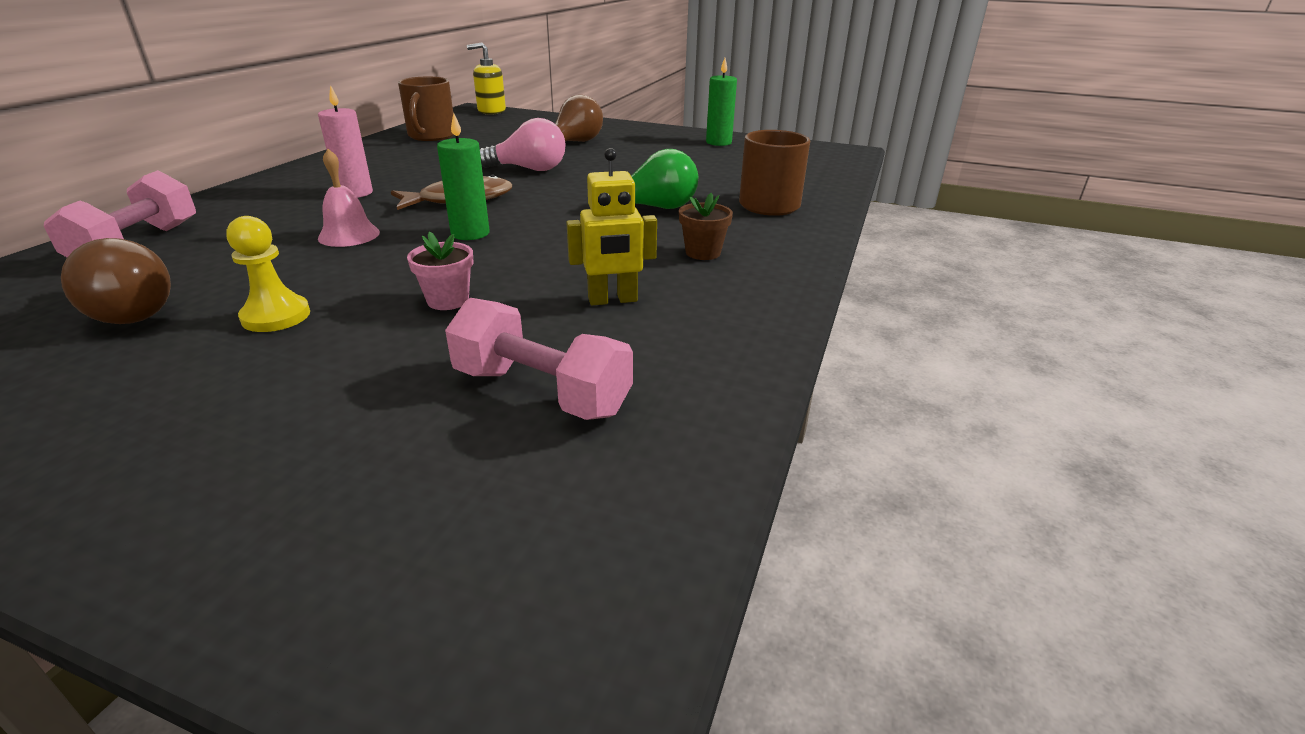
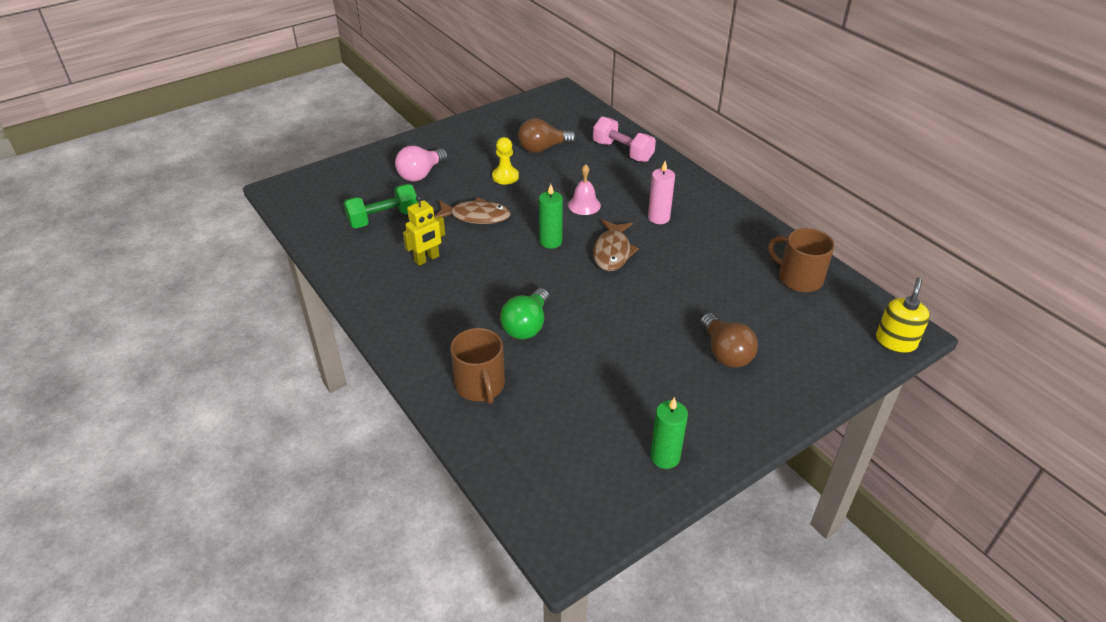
camera: 125 degrees right, 10 degrees up
pink flower pot [407,232,473,310] -> brown fish [434,198,511,224]
pink dumbbell [445,298,633,420] -> green dumbbell [343,184,418,228]
pink light bulb [480,118,565,171] -> pink light bulb moved to [395,146,448,181]
yellow robot [566,148,657,305] -> yellow robot turned 150 degrees counterclockwise [403,195,445,266]
brown flower pot [679,193,733,260] -> none

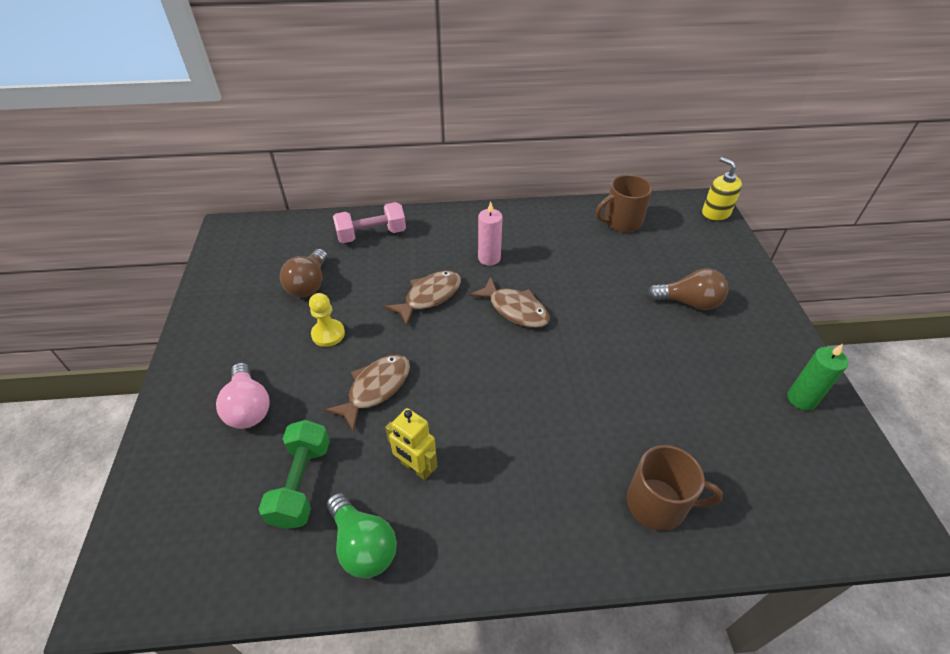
camera: 60 degrees left, 5 degrees up
yellow robot [403,195,445,266] -> yellow robot turned 135 degrees clockwise [385,408,438,480]
green light bulb [500,288,549,339] -> green light bulb moved to [326,493,397,578]
green candle [539,184,563,249] -> none
pink bell [568,164,601,215] -> brown fish [384,271,461,326]

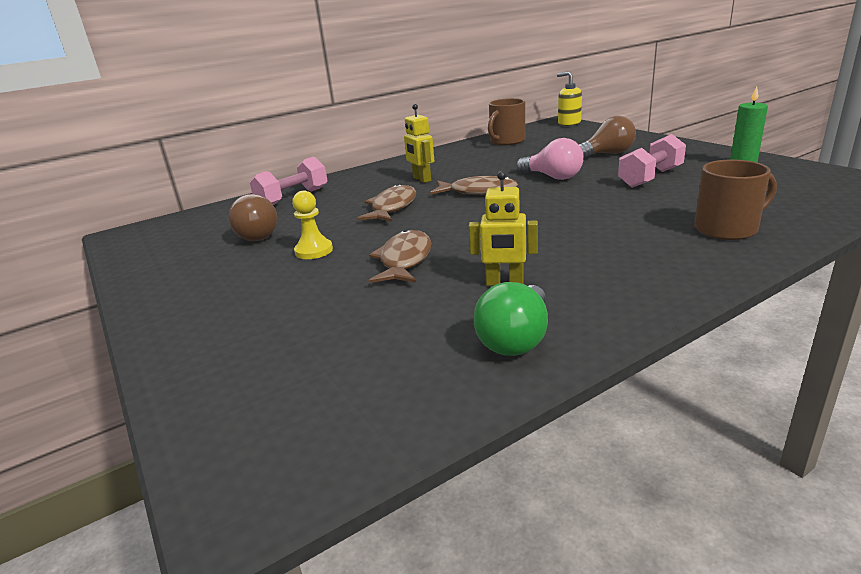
camera: 25 degrees left, 20 degrees down
pink light bulb [216,362,269,429] -> pink light bulb moved to [517,138,584,180]
green dumbbell [259,420,330,529] -> none
green light bulb [326,493,397,578] -> green light bulb turned 90 degrees clockwise [473,282,548,356]
pink candle [478,202,503,266] -> yellow robot [404,104,434,183]
none -> pink dumbbell [618,134,686,188]

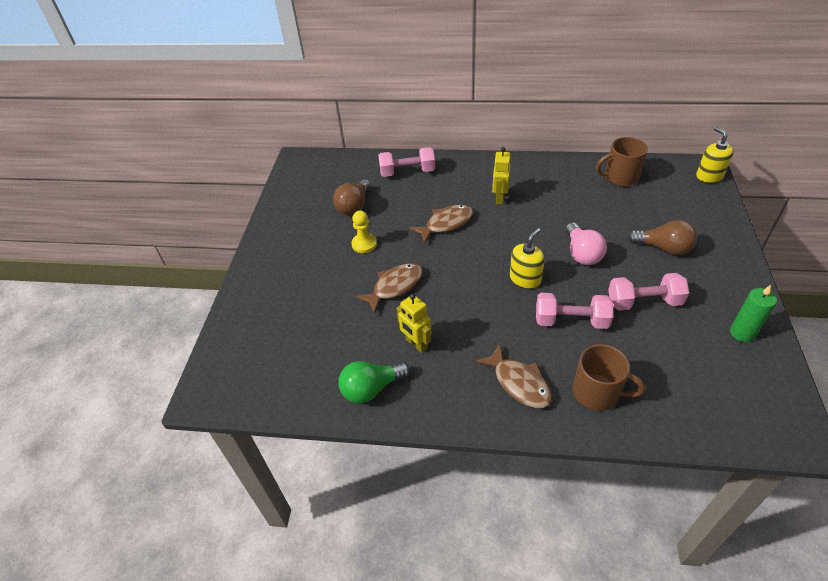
camera: 40 degrees right, 20 degrees up
brown fish [430,176,518,195] -> brown fish moved to [475,344,552,408]
none -> yellow soap dispenser [510,228,545,289]
none -> pink dumbbell [536,293,613,329]

